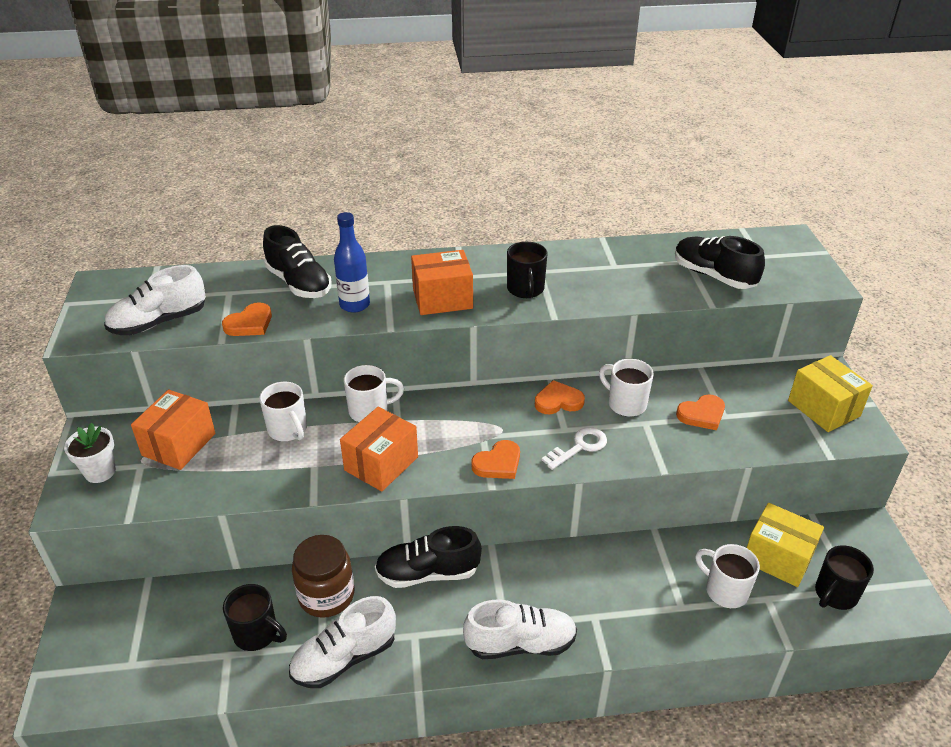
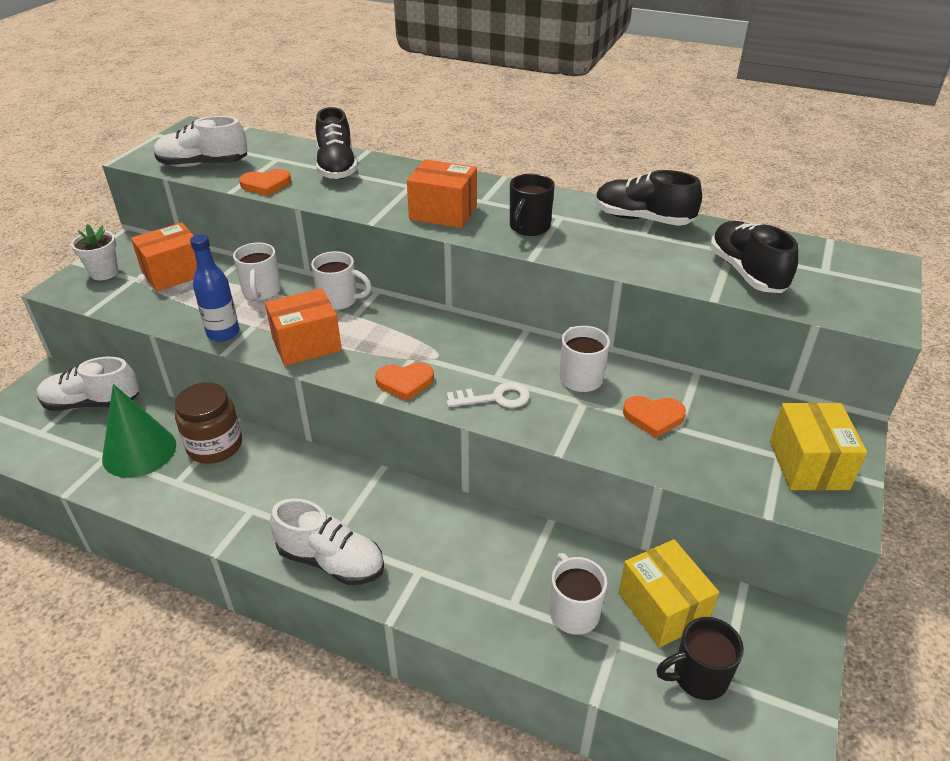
camera: 30 degrees right, 0 degrees up
black mug [223,584,287,651] -> green cone [102,384,176,478]
white shoe [289,596,396,688] -> white shoe moved to [37,357,139,411]
blue bottle [334,212,370,313] -> blue bottle moved to [190,234,239,342]
black shoe [375,526,482,588] -> black shoe moved to [595,170,702,226]
orange heart [535,380,585,414] -> none

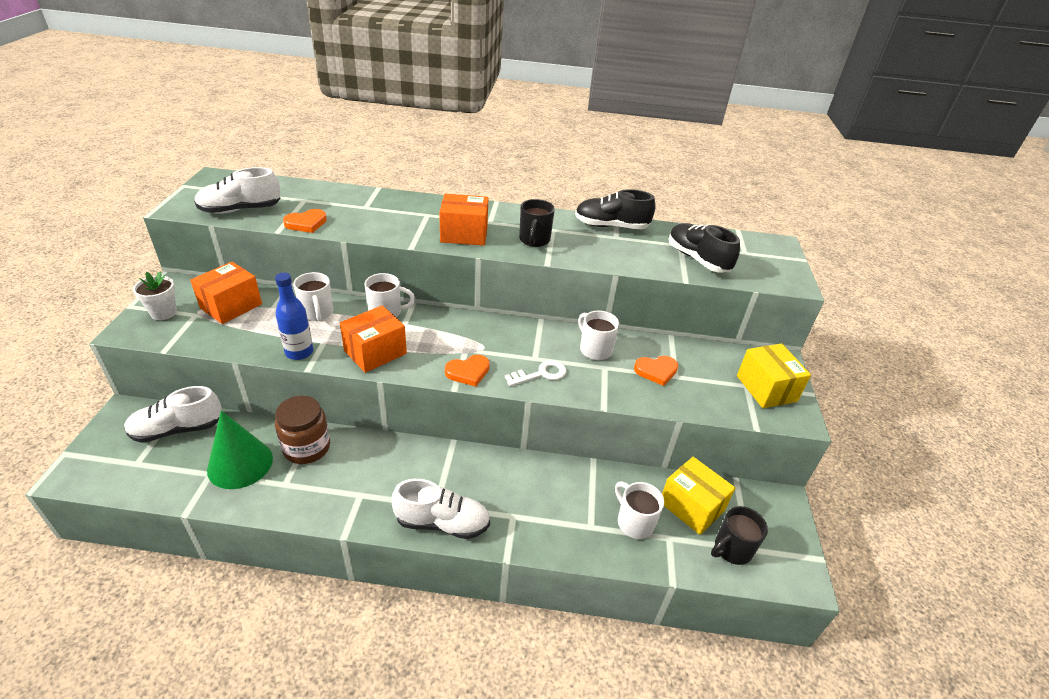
camera: 20 degrees left, 0 degrees up
black shoe [316,107,357,180] -> none

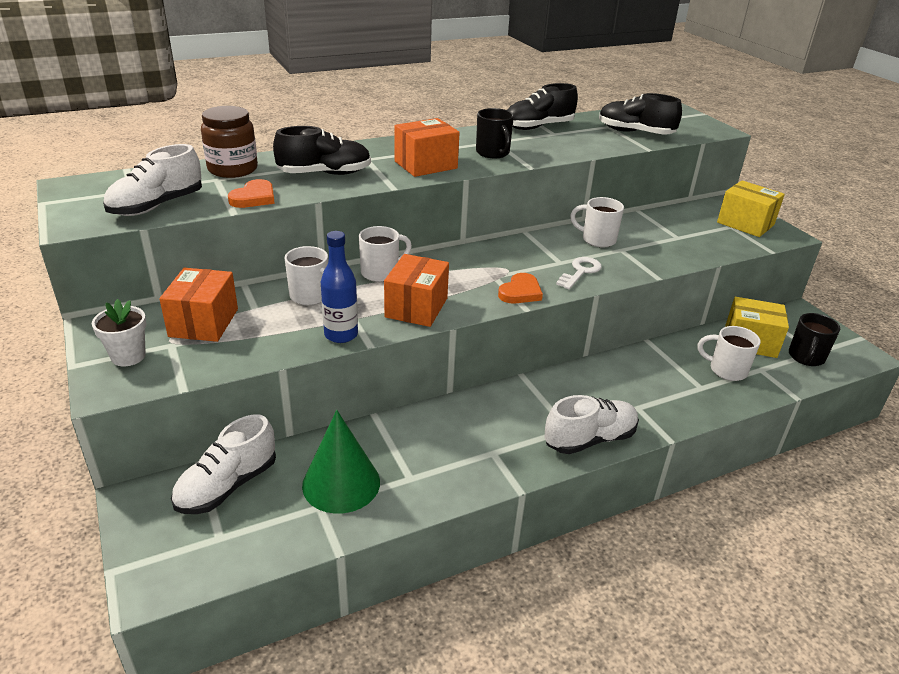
camera: 30 degrees left, 5 degrees down
brown jar [275,396,330,464] -> brown jar moved to [201,106,258,178]
orange heart [634,356,678,386] -> none
none -> black shoe [273,126,371,175]

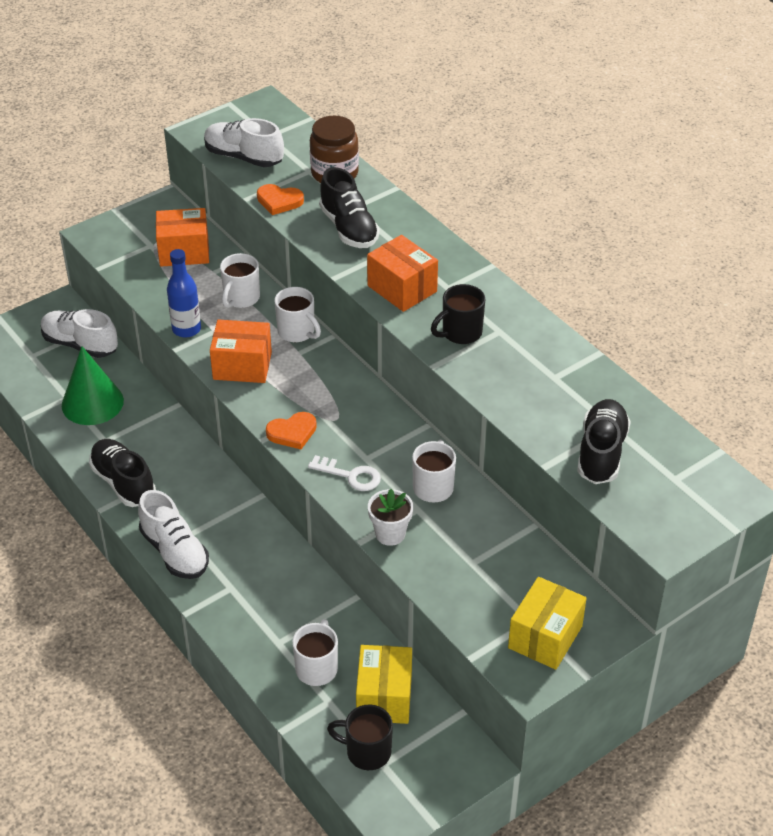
camera: 80 degrees right, 10 degrees up
white flower pot [92,299,147,366] -> white flower pot moved to [368,489,413,546]
orange heart [498,273,543,304] -> orange heart turned 45 degrees counterclockwise [266,412,317,449]
black shoe [507,83,578,130] -> black shoe moved to [89,439,156,507]

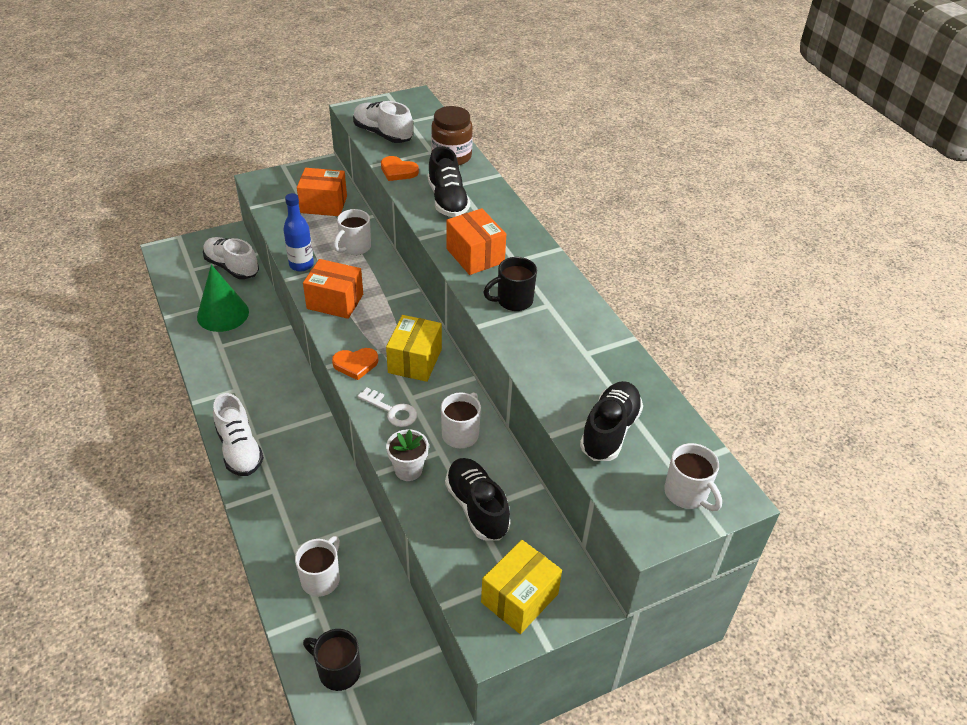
camera: 10 degrees right, 0 degrees up
black shoe [89,439,156,507] -> black shoe moved to [445,458,511,540]
white mug [275,287,321,342] -> white mug moved to [664,443,722,511]
yellow box [356,645,412,724] -> yellow box moved to [386,315,442,382]

